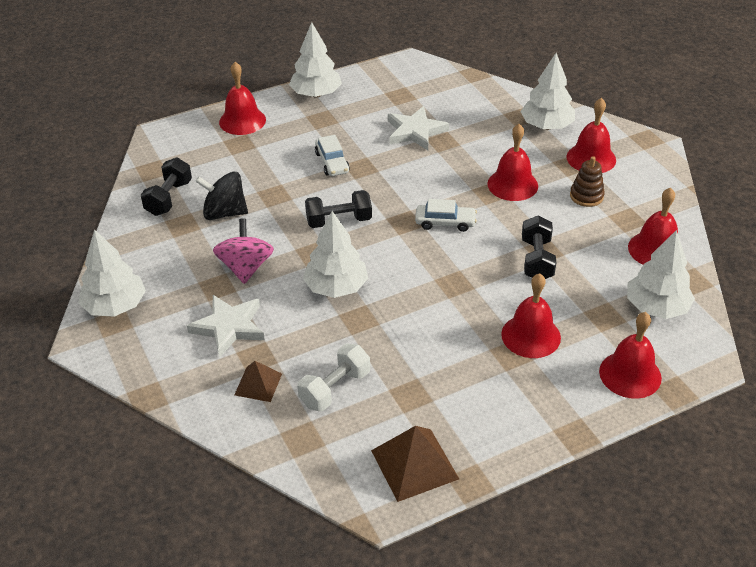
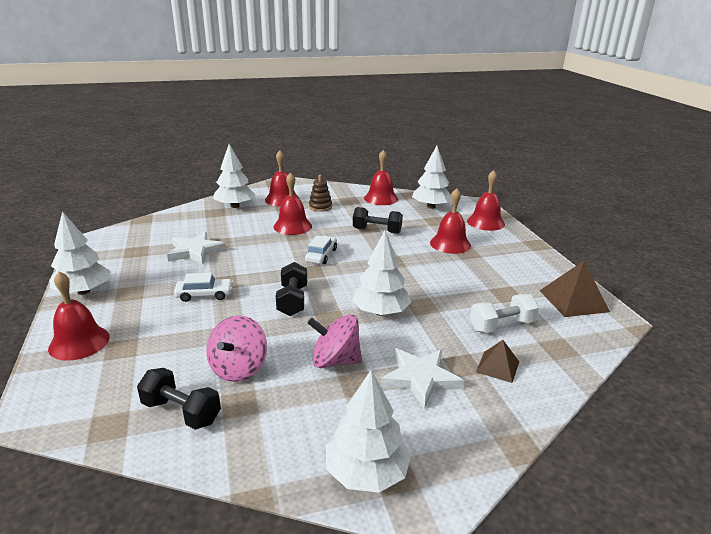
camera: 80 degrees left, 15 degrees down
black spinning top [195,171,248,220] -> pink spinning top [206,315,267,382]
white dumbbell [297,343,370,411] -> white dumbbell turned 75 degrees counterclockwise [470,294,539,333]

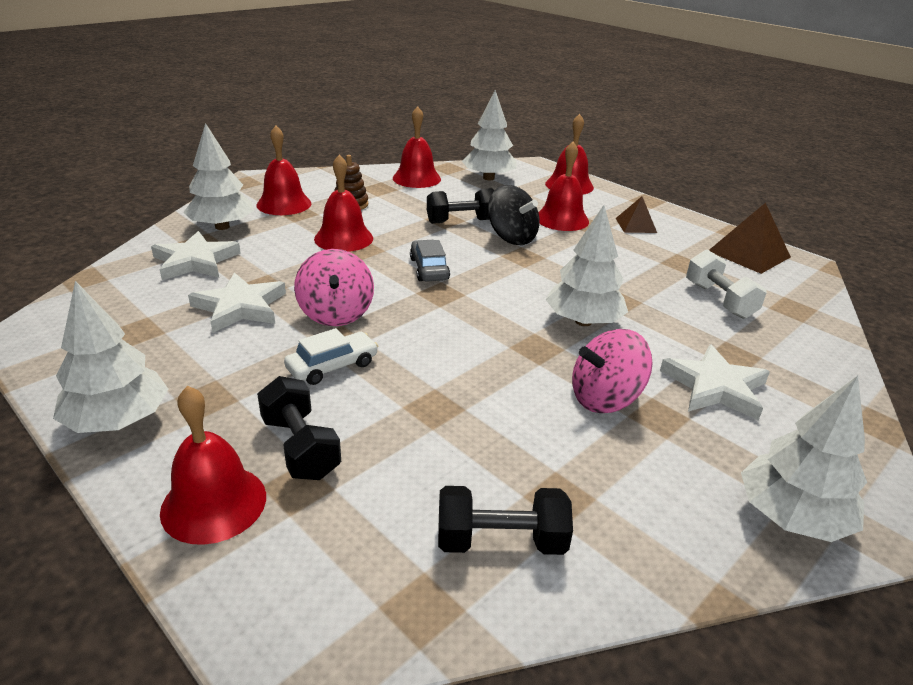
camera: 30 degrees left, 5 degrees up
pink spinning top [206,315,267,382] -> pink spinning top moved to [294,249,374,326]
black dumbbell [276,262,307,316] -> black dumbbell moved to [257,376,341,480]
white car [305,235,337,264] -> grey car [410,240,450,282]
white dumbbell [470,294,539,333] -> white dumbbell turned 60 degrees counterclockwise [686,250,767,319]
brown pyramid [476,340,519,383] -> brown pyramid moved to [615,196,657,233]
none -> white star [151,231,241,280]
none -> black spinning top [488,185,540,245]

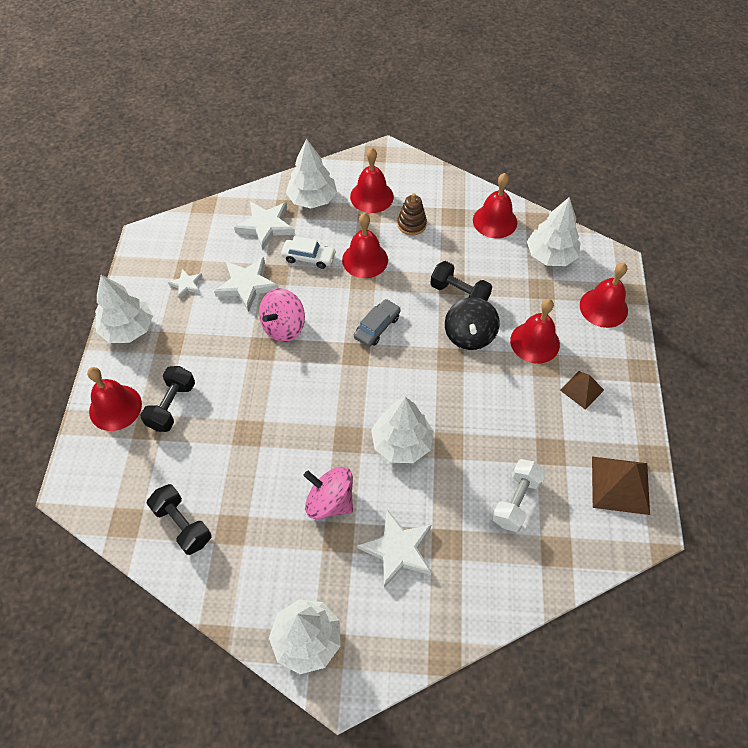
camera: 50 degrees right, 25 degrees up
white car [284,328,378,385] -> white car moved to [281,236,336,269]
none -> white star [168,269,203,299]

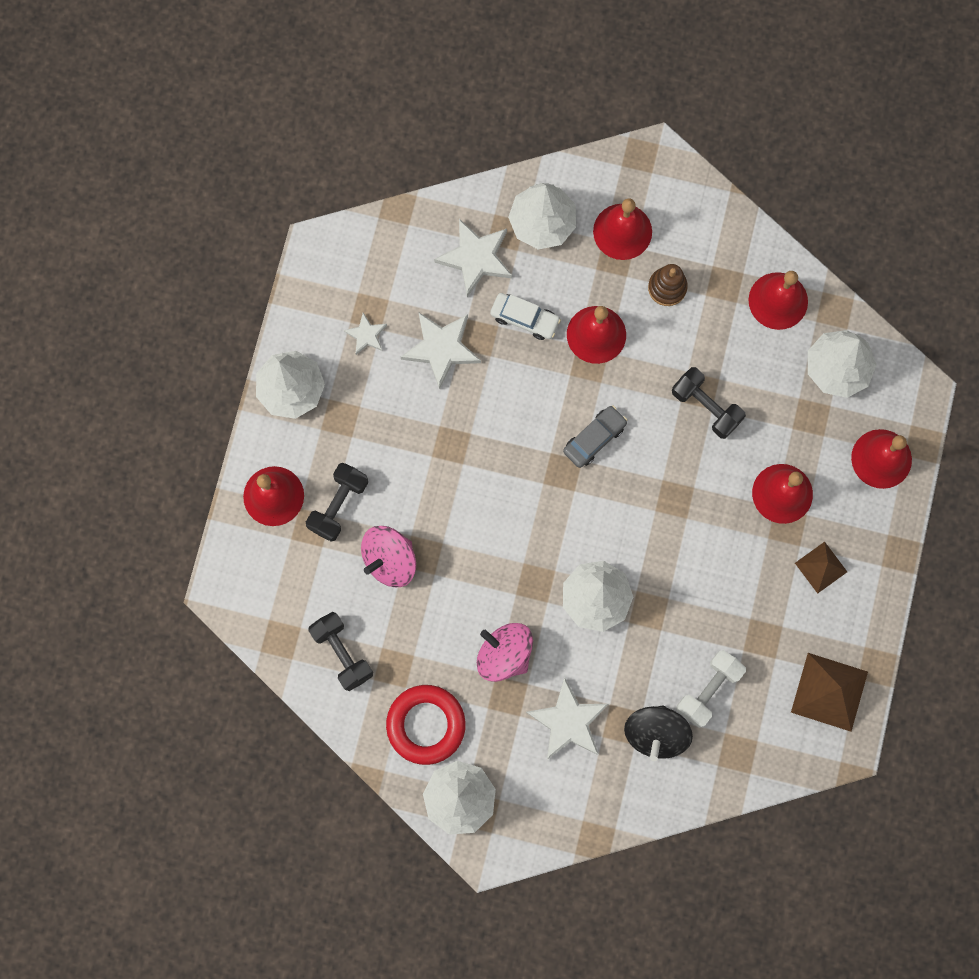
camera: 10 degrees right, 20 degrees up
pink spinning top [259,288,305,342] -> pink spinning top moved to [361,526,416,587]
black spinning top [445,297,500,350] -> black spinning top moved to [624,705,693,761]
none -> red ring [386,685,466,765]

